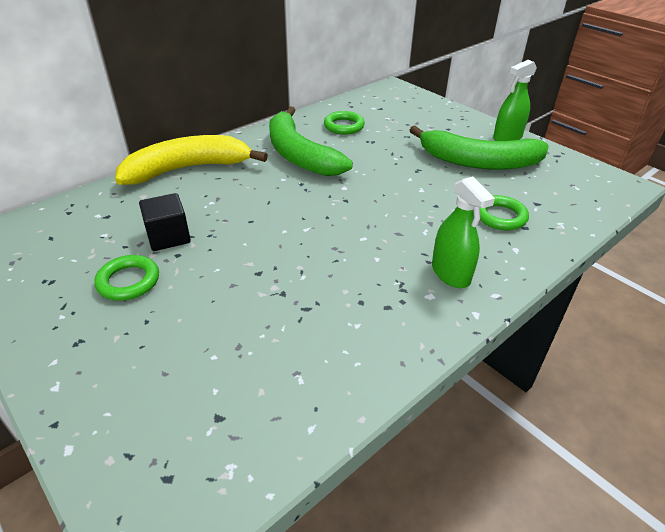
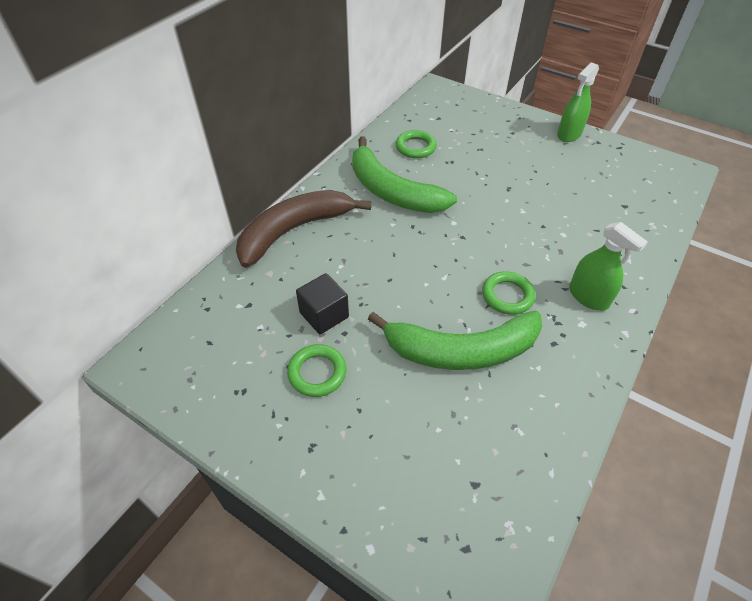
camera: 15 degrees left, 10 degrees up
yellow banana [115,135,268,185] -> brown banana [236,190,372,268]
green banana [409,125,549,170] -> green banana moved to [368,311,542,370]
green ring [480,195,529,230] -> green ring moved to [482,271,536,315]

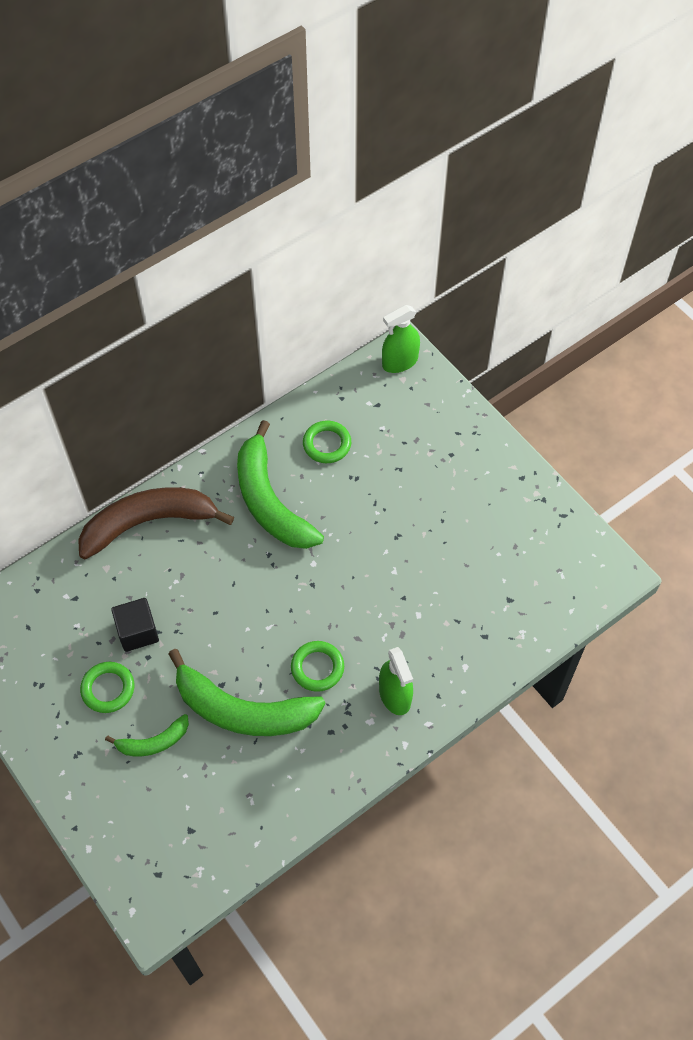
camera: 20 degrees right, 10 degrees up
green spray bottle [557,62,599,142] -> green spray bottle moved to [382,305,420,373]
none -> green banana [105,714,189,756]

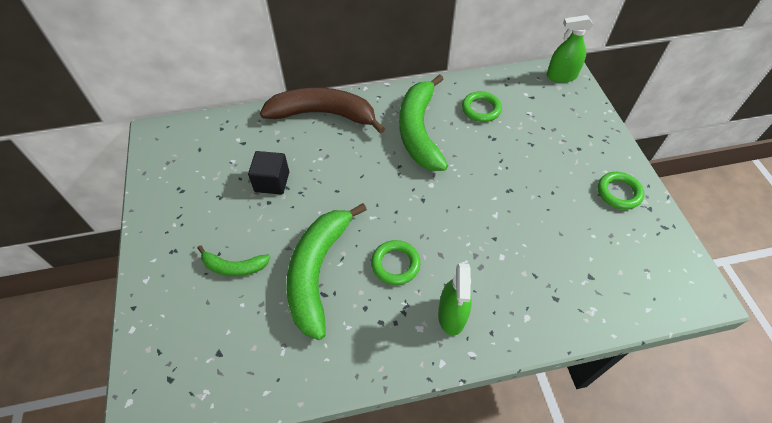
camera: 25 degrees right, 5 degrees down
green ring [80,662,134,713] -> green ring moved to [598,172,645,210]
green banana [169,649,325,736] -> green banana turned 60 degrees clockwise [286,203,367,340]

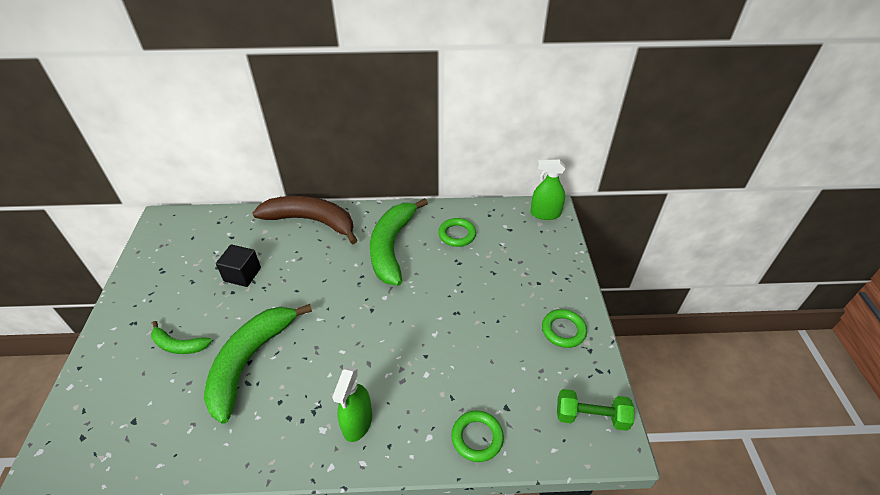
camera: 10 degrees right, 10 degrees down
green ring [371,240,421,285] -> green ring moved to [451,410,504,462]
none -> green dumbbell [557,389,635,431]

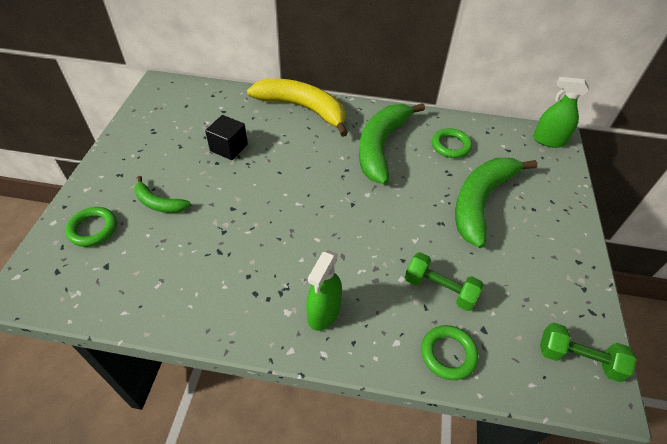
camera: 10 degrees right, 5 degrees up
green banana [204,304,312,424] -> green banana moved to [455,158,537,248]
brown banana [253,196,358,244] -> yellow banana [247,78,348,137]
green ring [542,309,587,348] -> green ring moved to [65,207,117,247]
none -> green dumbbell [404,252,484,311]

